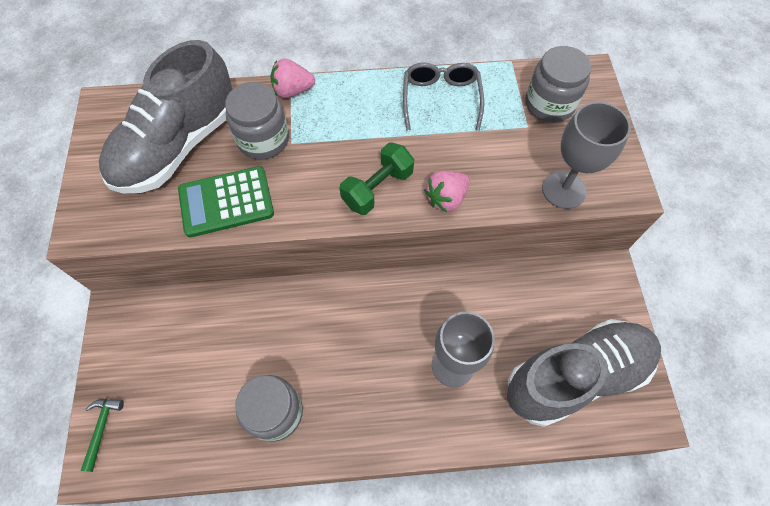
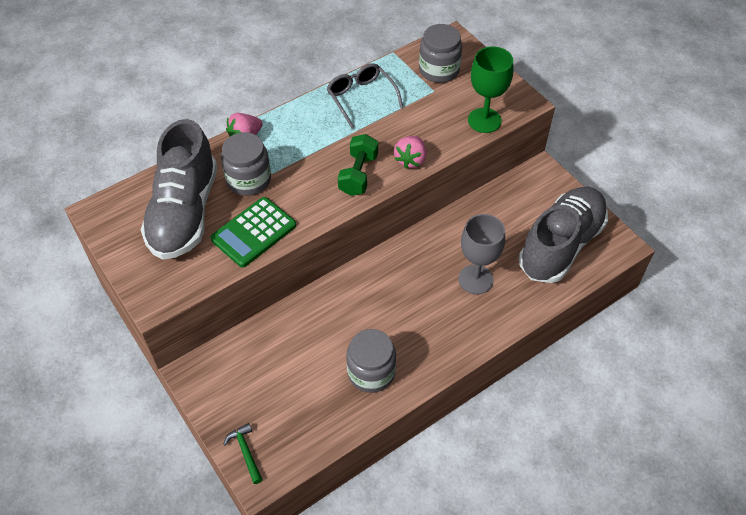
camera: 30 degrees left, 10 degrees down
grey goblet [542,102,631,209] -> green goblet [468,46,513,133]

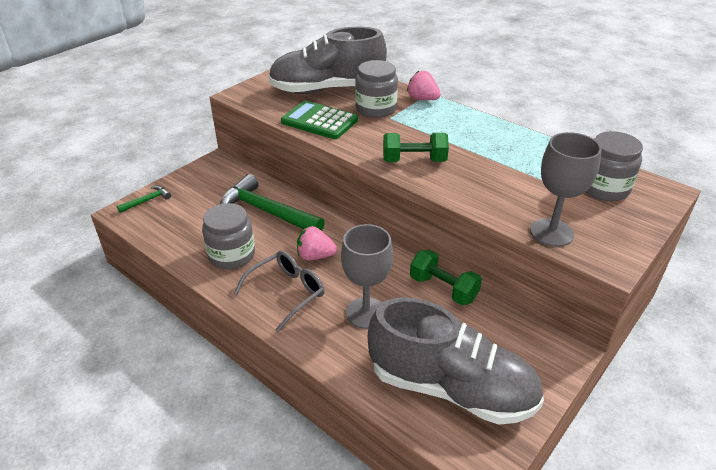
camera: 75 degrees right, 15 degrees down
grey glasses [327,63,403,128] -> grey glasses moved to [234,251,325,332]
pink strawberry [394,136,426,169] -> pink strawberry moved to [297,226,337,260]
green goblet [468,46,513,133] -> grey goblet [530,132,602,247]
none -> green hammer [220,174,325,231]
none -> green dumbbell [410,250,482,305]

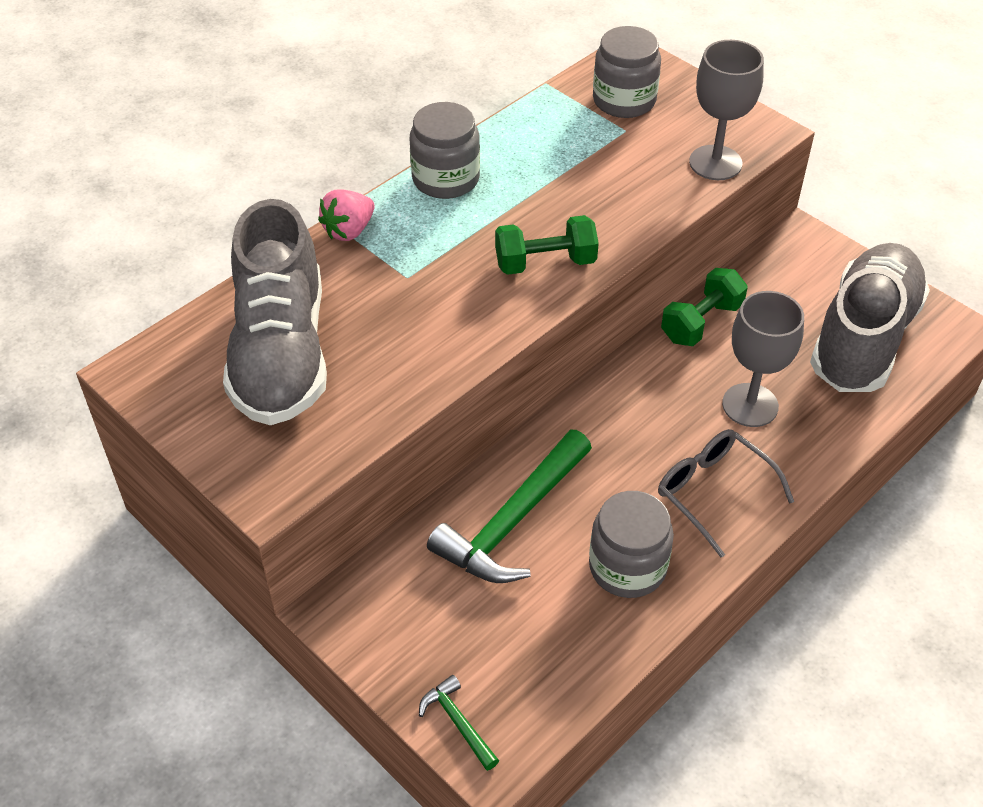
camera: 85 degrees left, 10 degrees up
green calculator [281,101,358,139] -> none
pink strawberry [297,226,337,260] -> none
grey jar [355,60,398,118] -> grey jar moved to [410,102,480,199]
green dumbbell [383,133,449,162] -> green dumbbell turned 75 degrees clockwise [495,215,599,275]

